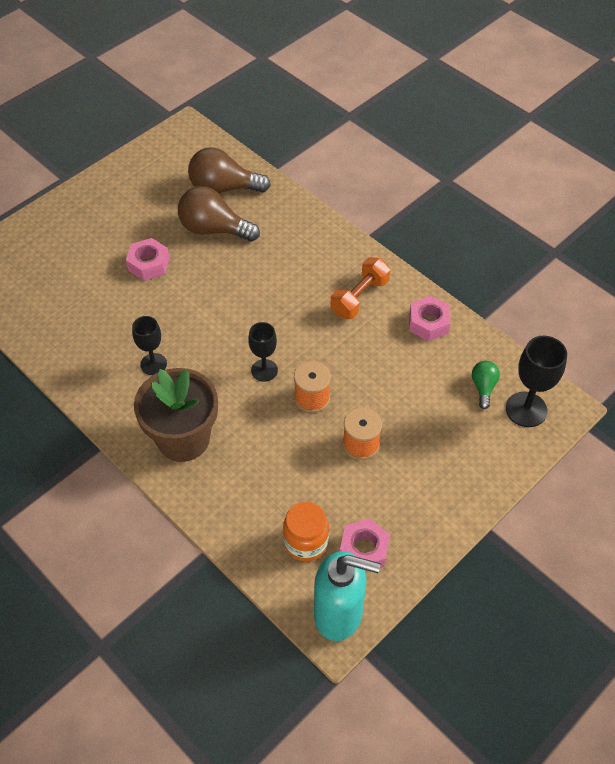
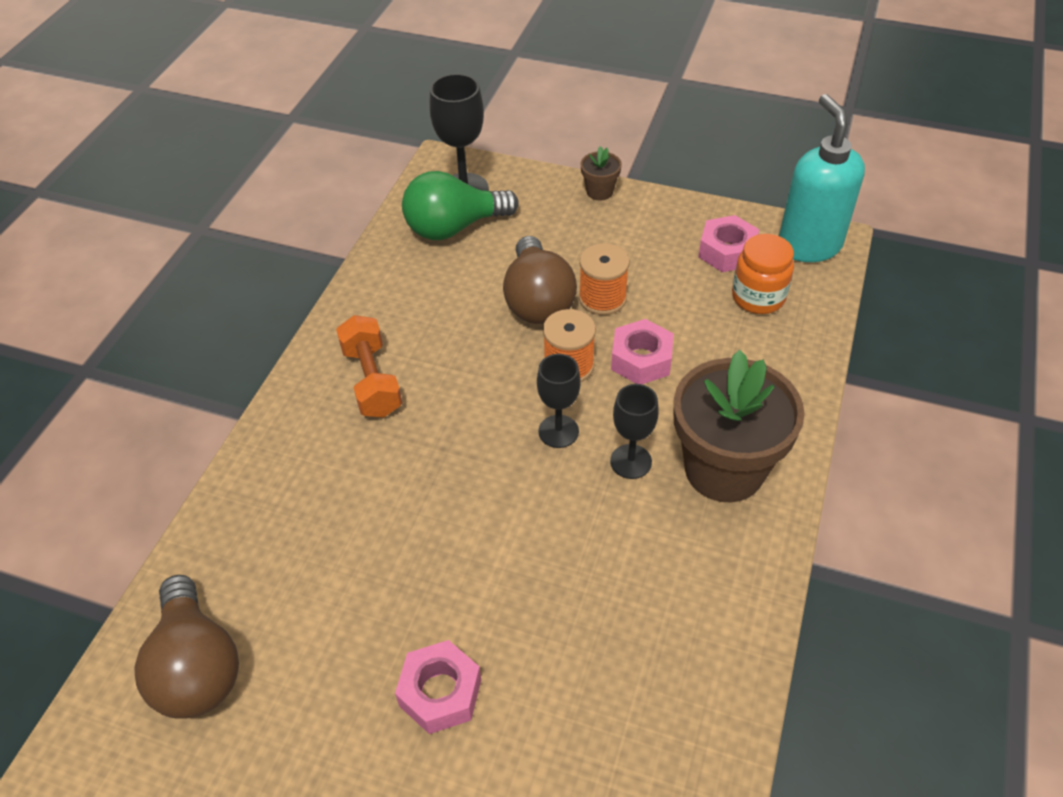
camera: 115 degrees left, 5 degrees down
black goblet [132,316,167,375] -> black goblet moved to [610,384,659,479]
brown light bulb [178,186,260,242] -> brown light bulb moved to [503,236,577,324]
orange dumbbell [330,257,390,319] -> orange dumbbell turned 60 degrees clockwise [336,315,402,418]
pink nut [409,296,450,341] -> pink nut moved to [611,319,674,384]
green light bulb [472,361,500,409] -> green light bulb [402,171,519,240], size x1.92
none -> brown flower pot [580,146,622,200]

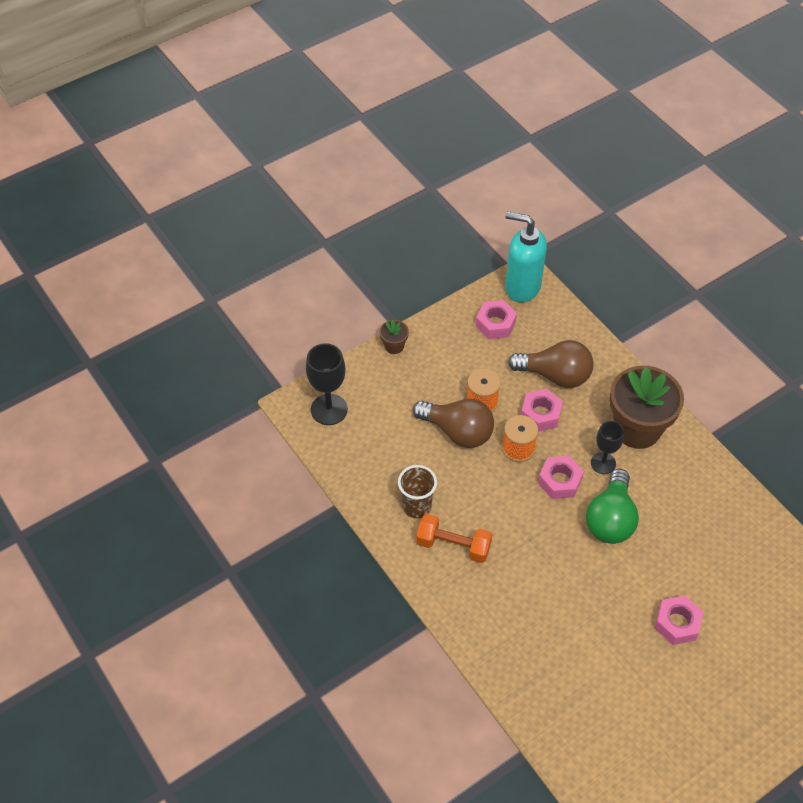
camera: 55 degrees left, 5 degrees up
brown light bulb [135,575,239,719] -> brown light bulb moved to [508,340,594,388]
green light bulb [402,171,519,240] -> green light bulb moved to [586,469,639,544]
black goblet [537,354,581,448] -> pink nut [538,456,584,499]
orange jar [732,234,794,314] -> none
none -> brown cup [398,465,437,518]

